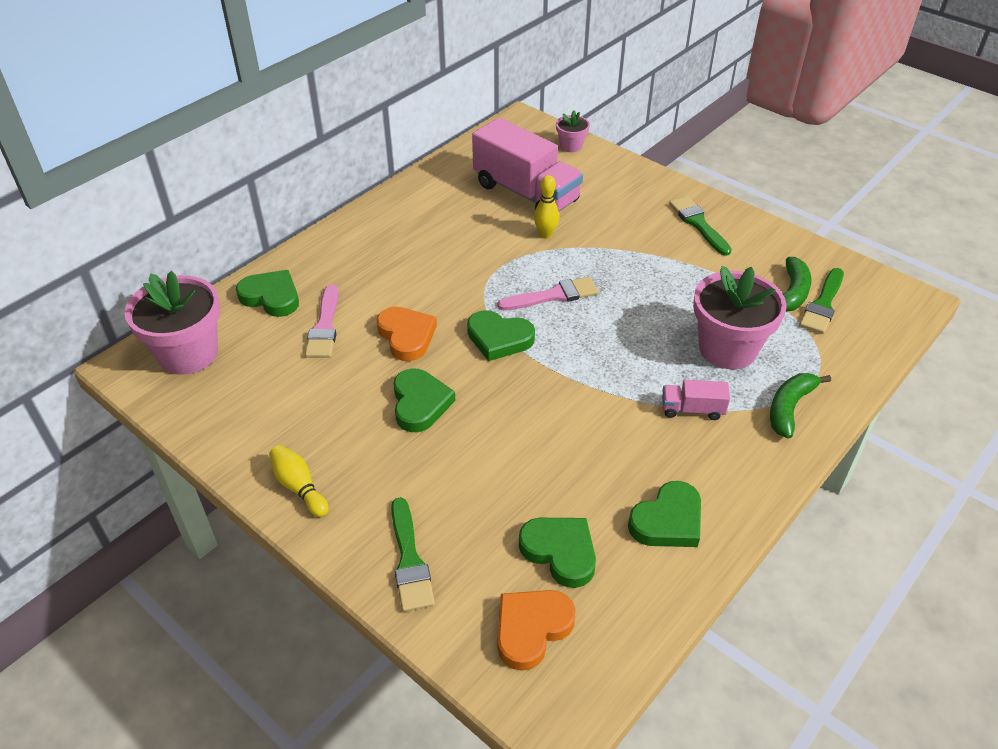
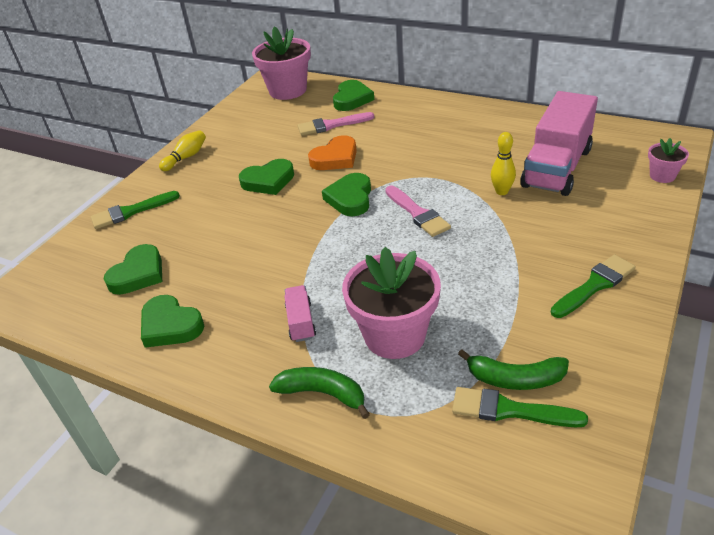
camera: 80 degrees right, 5 degrees down
orange heart [498,590,576,671] -> none

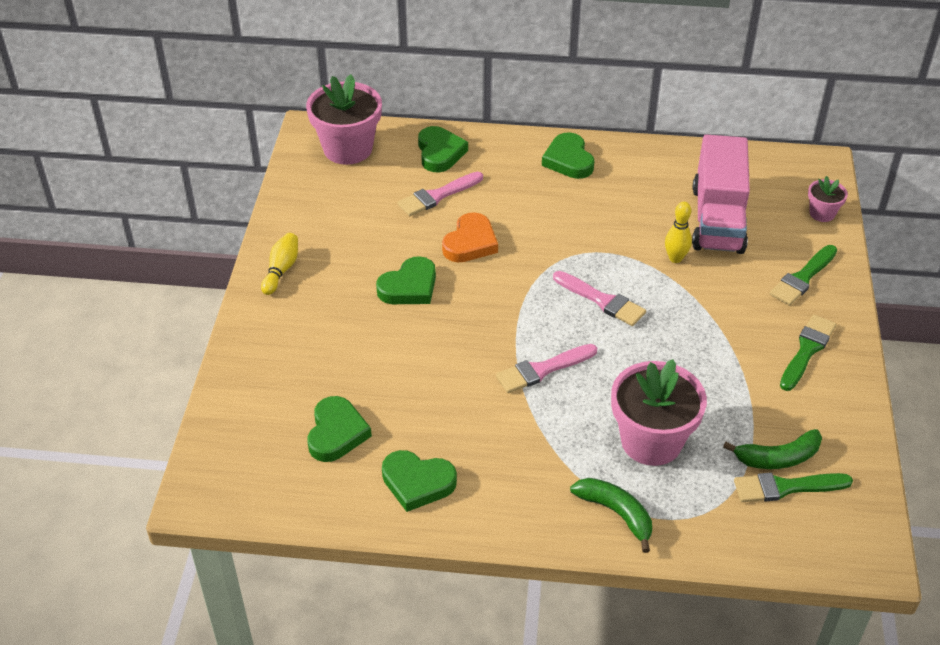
camera: 25 degrees left, 5 degrees up
green brush [91,191,180,229] -> green brush moved to [770,245,837,306]
green banana [269,367,370,419] -> green banana turned 45 degrees clockwise [570,478,652,553]
pink truck [284,285,316,342] -> none
green heart [322,173,371,216] -> green heart moved to [542,132,594,179]
none -> pink brush [496,344,597,393]

